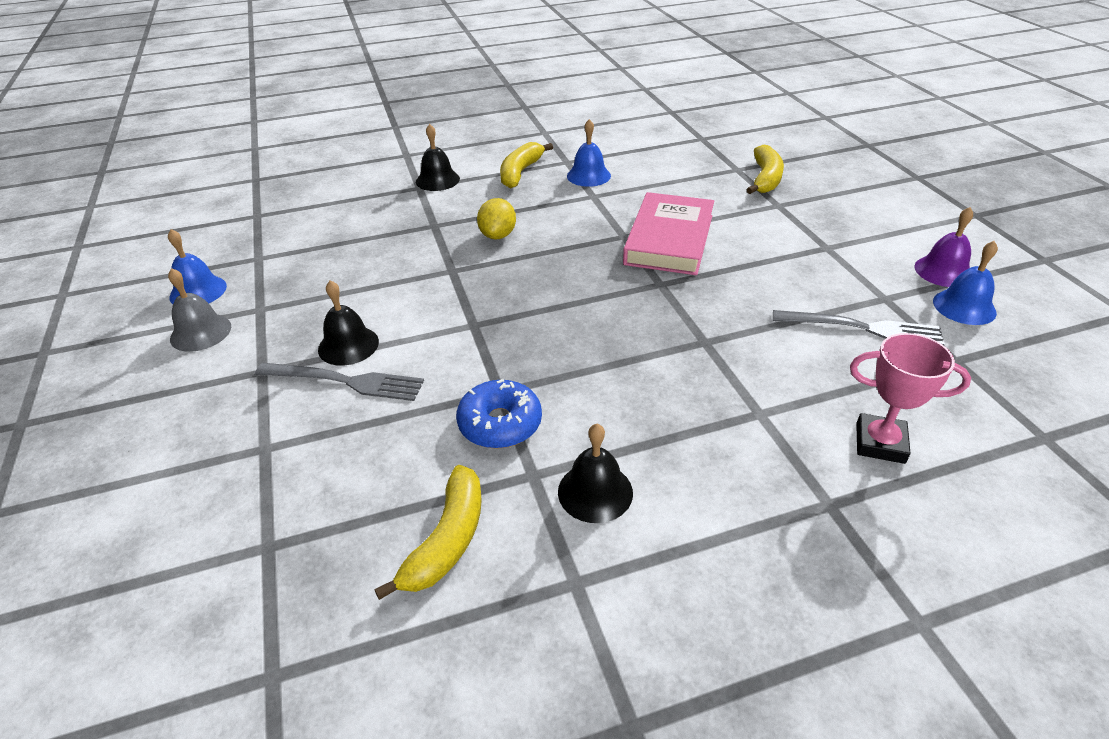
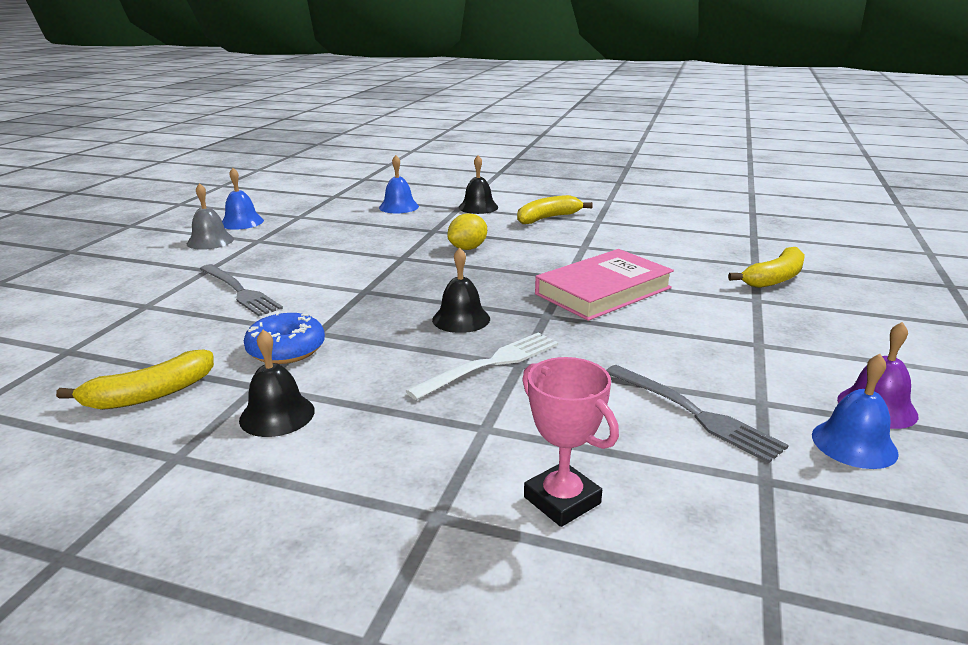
camera: 35 degrees right, 15 degrees down
black bell [318,280,379,366] -> black bell moved to [432,248,490,333]
blue bell [567,119,611,187] -> blue bell moved to [379,155,419,213]
none -> white fork [406,332,558,400]

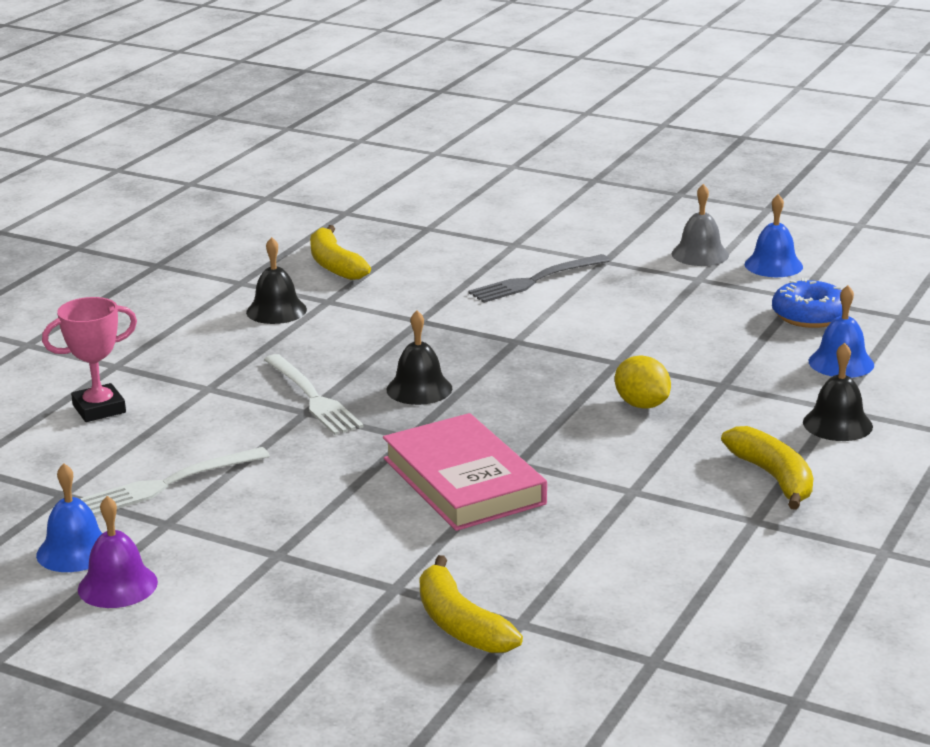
camera: 100 degrees right, 0 degrees up
blue donut [244,311,325,364] -> blue donut moved to [772,278,842,328]
grey fork [606,365,789,463] -> white fork [80,447,270,516]

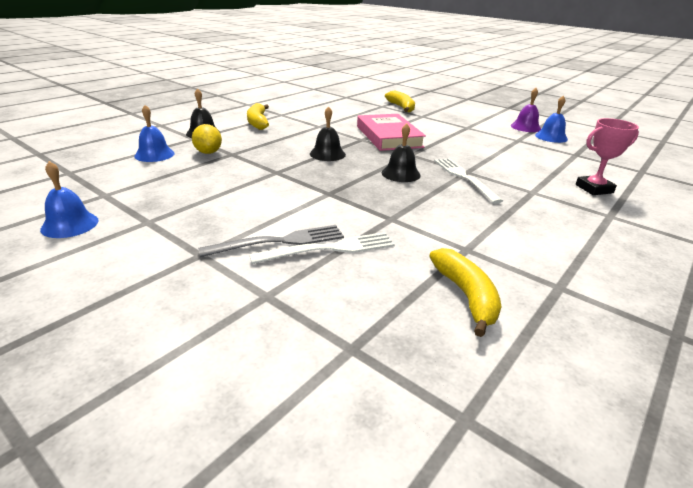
camera: 170 degrees left, 5 degrees up
white fork [80,447,270,516] -> white fork moved to [249,232,395,264]
black bell [246,237,307,324] -> black bell moved to [310,106,346,161]
yellow lemon [615,355,671,409] -> yellow lemon moved to [192,124,222,154]
grey bell [672,184,729,266] -> none
blue donut [772,278,842,328] -> none

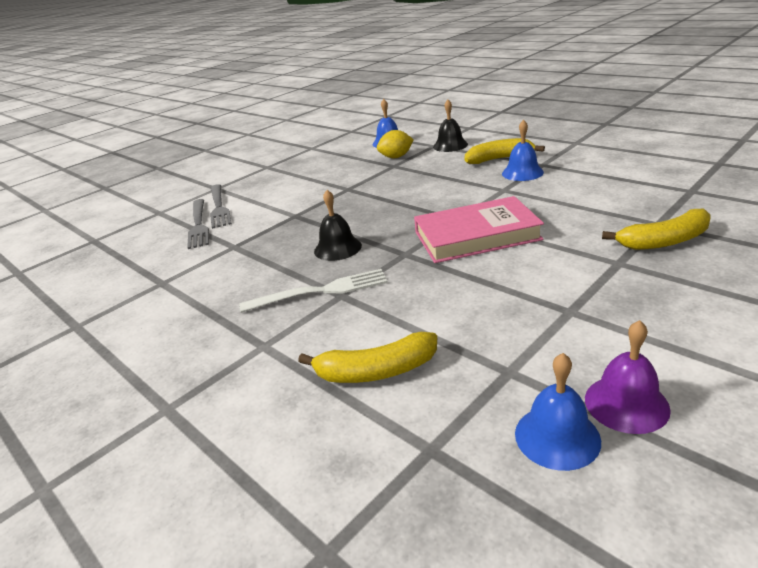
camera: 100 degrees right, 0 degrees up
blue bell [40,161,98,238] -> blue bell moved to [502,120,544,181]
white fork [249,232,395,264] -> grey fork [187,199,209,249]
black bell [310,106,346,161] -> none
yellow banana [429,248,501,337] -> yellow banana moved to [298,332,437,383]
pink trophy [576,118,639,195] -> none

